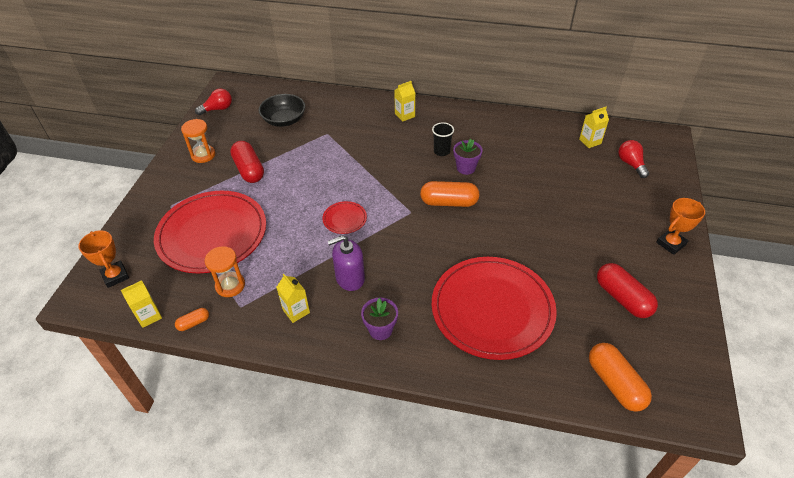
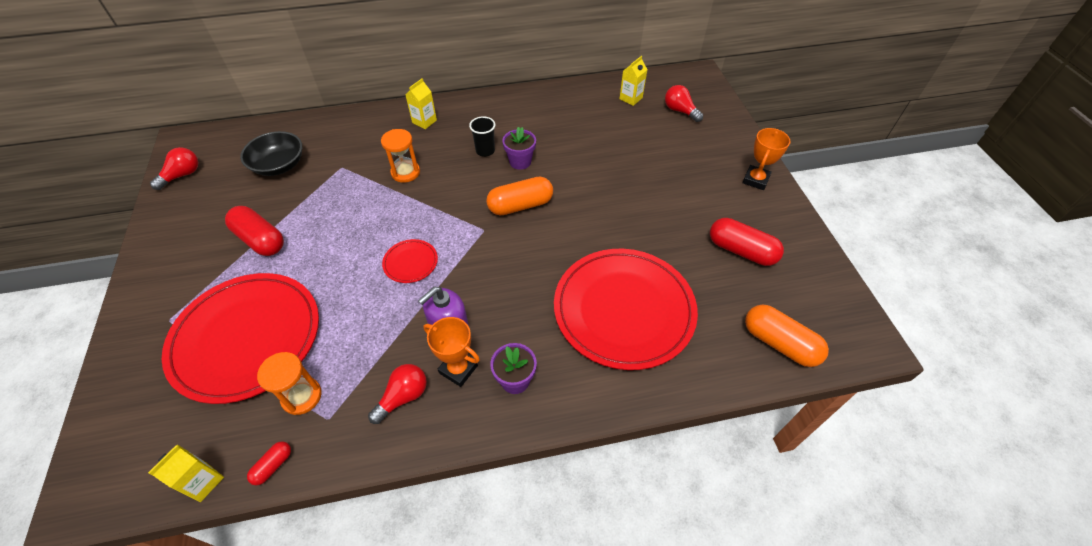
camera: 25 degrees left, 5 degrees up
orange trophy [78,230,129,288] -> orange trophy moved to [424,317,480,387]
orange capsule [175,308,209,331] -> red capsule [247,441,291,485]
orange hourglass [181,119,215,163] -> orange hourglass moved to [381,129,420,183]
yellow carton [276,274,310,323] -> red light bulb [368,364,427,424]

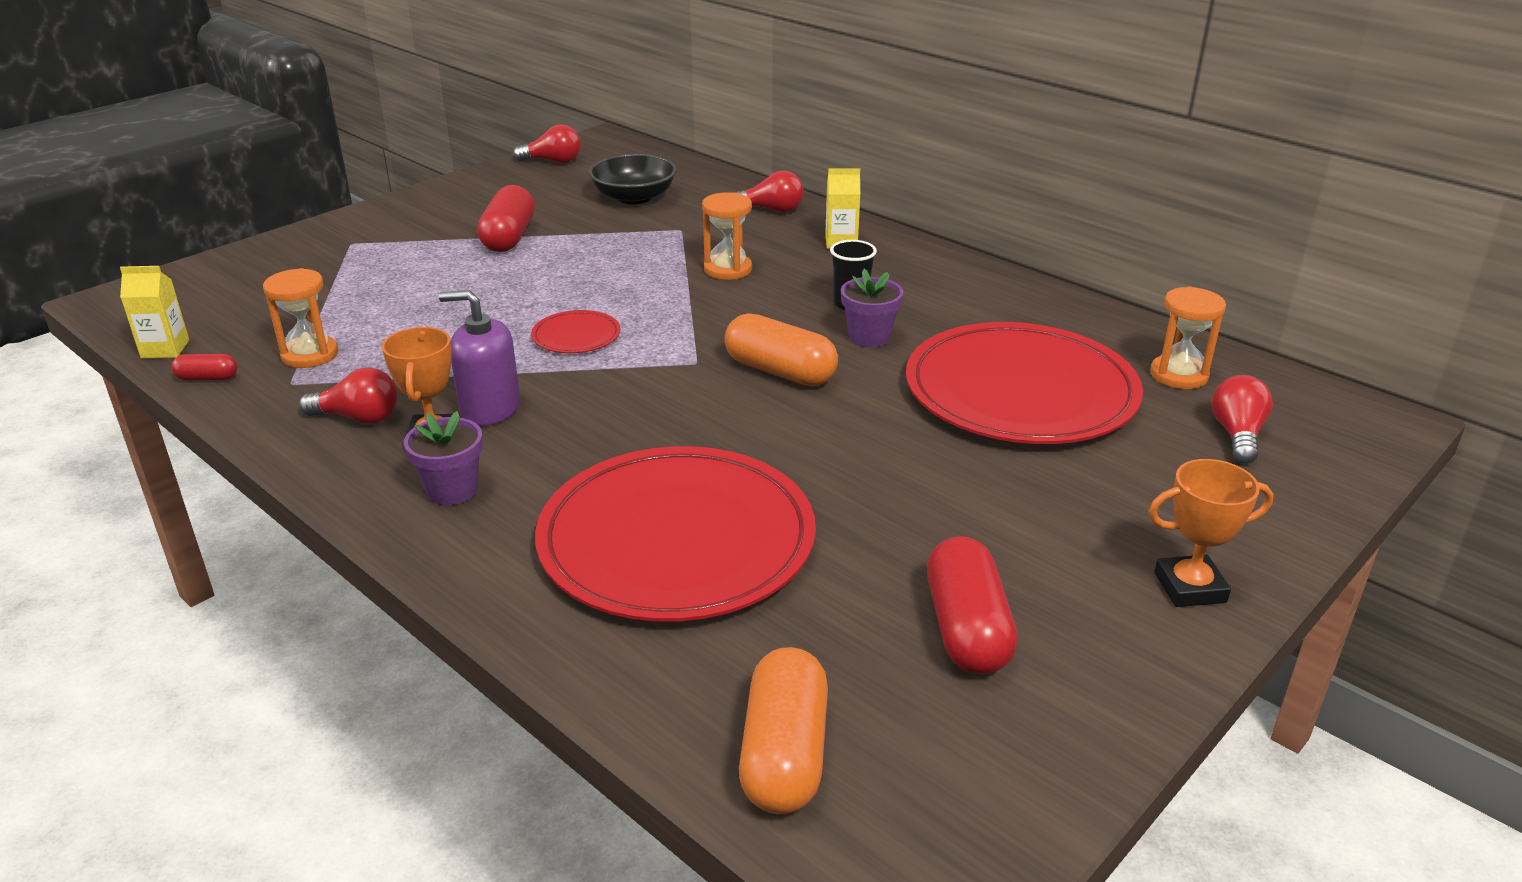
camera: 55 degrees right, 20 degrees down
red plate [162,273,319,404] -> red plate moved to [906,322,1143,444]
yellow carton [619,56,648,106] -> orange hourglass [1150,287,1226,389]
none -> red light bulb [733,170,804,212]

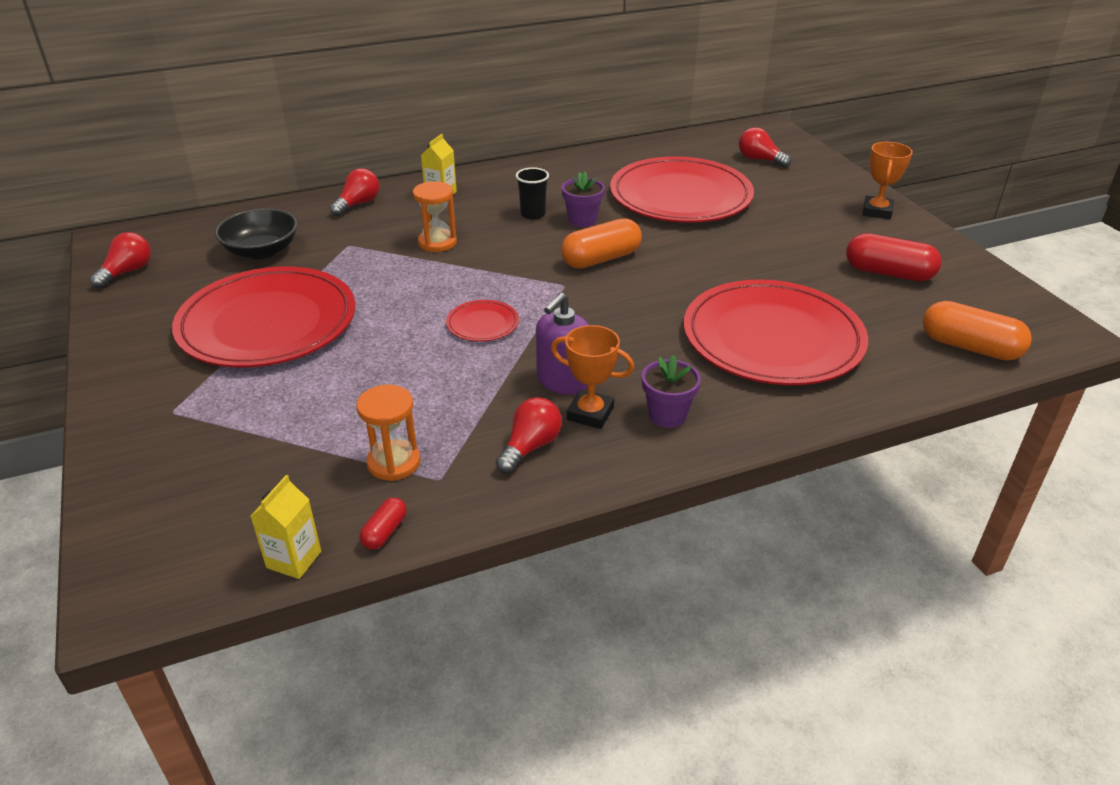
camera: 65 degrees left, 5 degrees up
red capsule [477,185,535,252] -> red plate [172,267,355,367]
orange hourglass [1150,287,1226,389] -> none

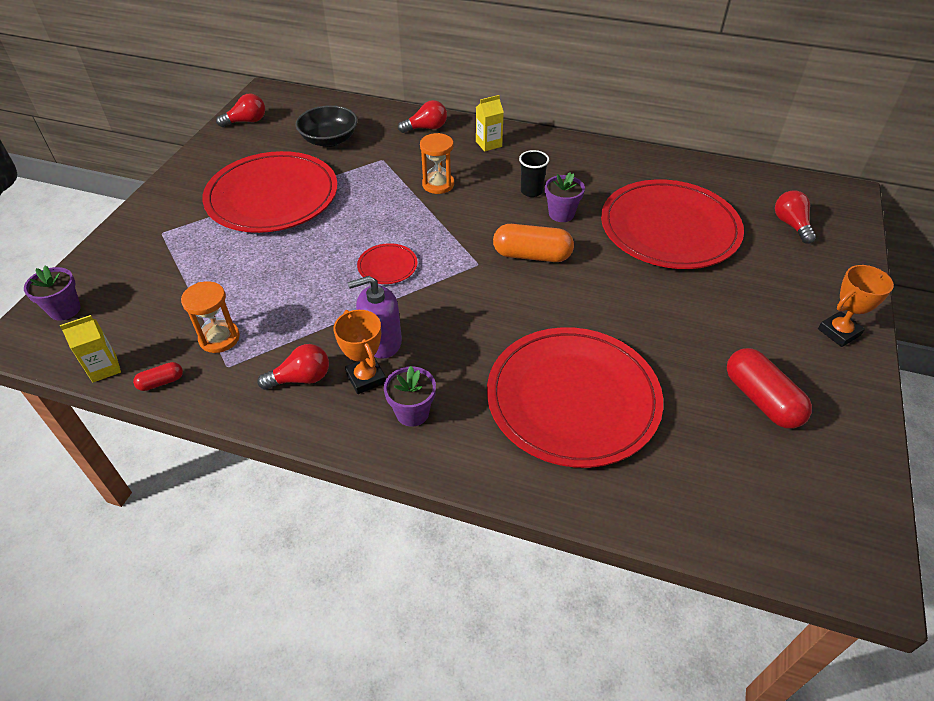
camera: 40 degrees right, 10 degrees up
orange capsule [923,301,1032,361] -> none
none -> purple flower pot [24,266,81,321]

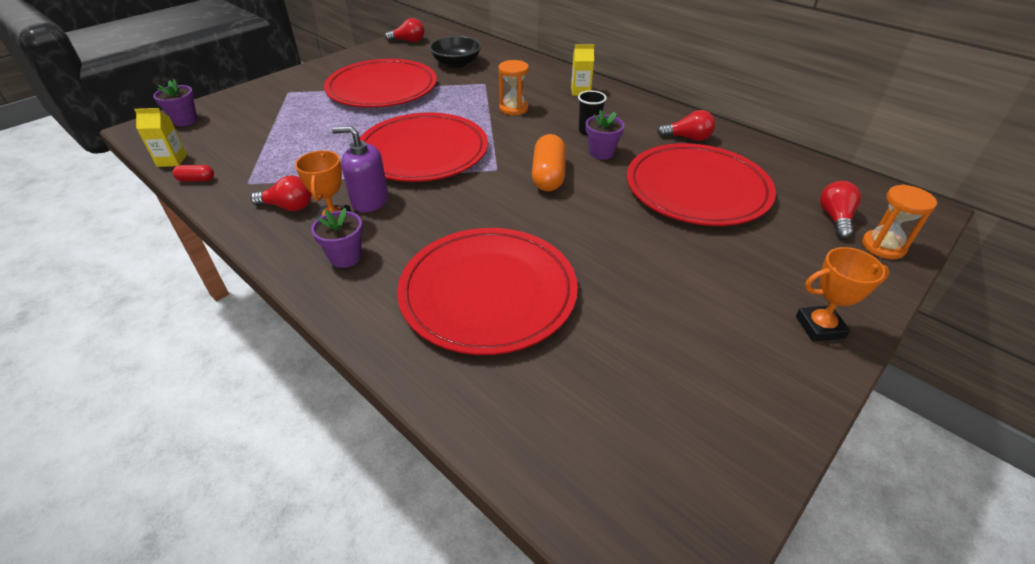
camera: 25 degrees right, 5 degrees down
orange hourglass [181,281,240,353] -> orange hourglass moved to [862,184,937,259]
red plate [357,243,418,284] -> red plate [360,113,488,182], size x2.42
red light bulb [398,100,447,133] -> red light bulb moved to [657,110,715,141]
orange capsule [493,224,574,262] -> orange capsule turned 60 degrees clockwise [532,134,566,191]
red capsule [727,348,812,429] -> none

